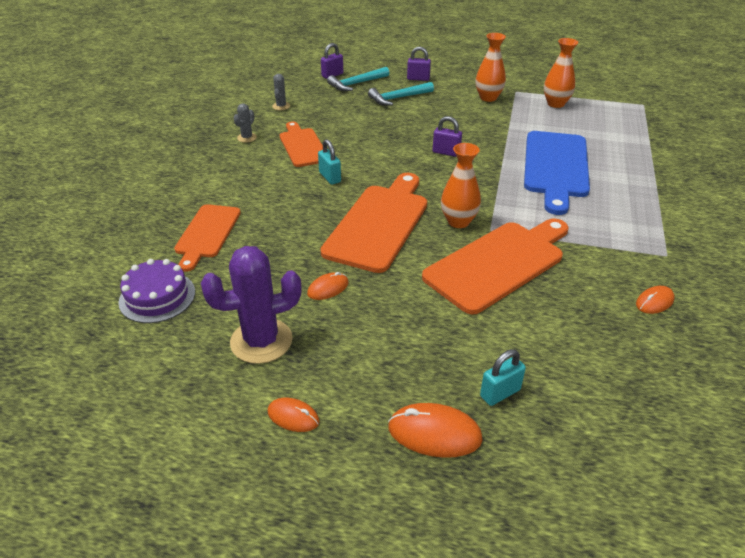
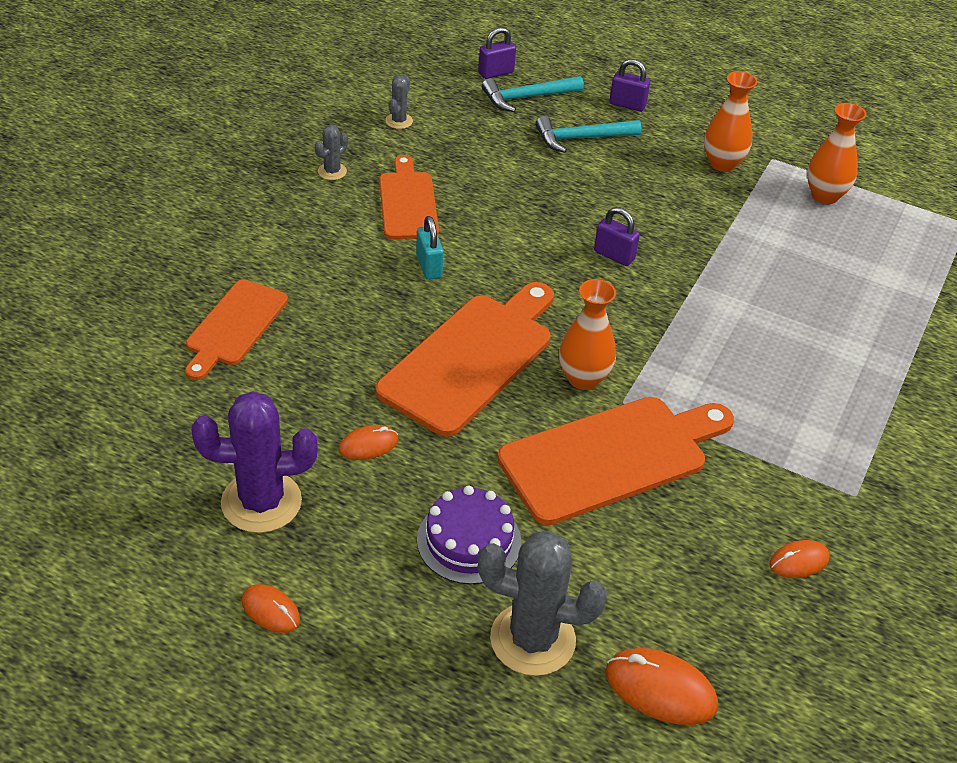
camera: 10 degrees right, 5 degrees up
purple cake [119,259,195,323] -> purple cake moved to [417,486,521,585]
orange mouse [388,403,483,458] -> orange mouse moved to [606,648,718,725]
turquoise padlock [480,349,526,406] -> grey cactus [478,531,607,676]
blue cutting board [524,131,590,215] -> none

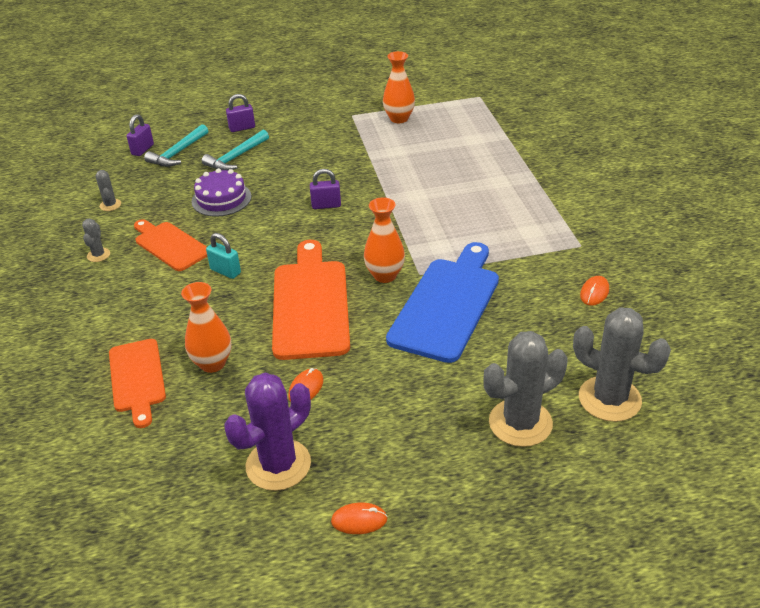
camera: 35 degrees left, 5 degrees down
purple cake [417,486,521,585] -> purple cake moved to [192,168,251,217]
orange cutting board [497,397,734,525] -> blue cutting board [386,242,499,363]
orange mouse [606,648,718,725] -> grey cactus [573,307,671,422]
orange vase [704,71,758,172] -> orange vase moved to [181,282,232,373]

